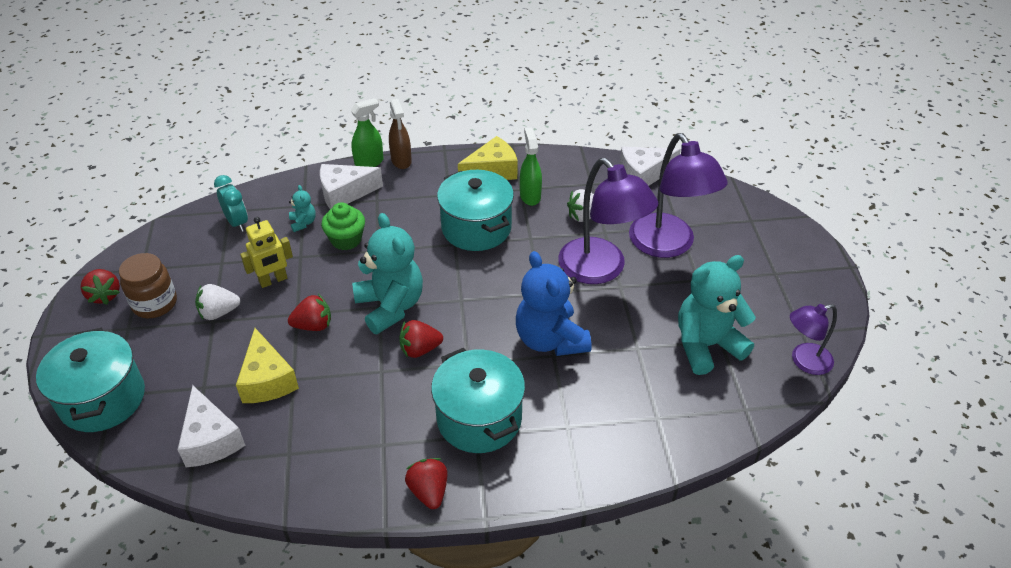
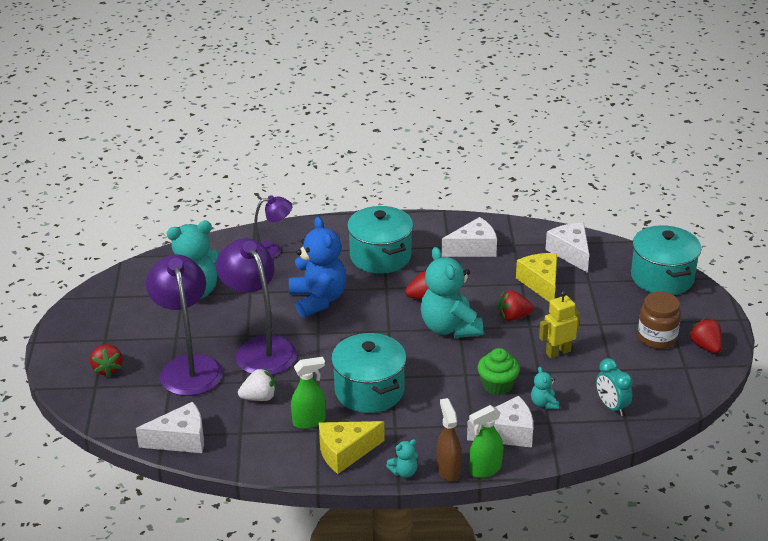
camera: 175 degrees left, 10 degrees down
white strawberry [195,284,240,320] -> none
red strawberry [405,458,448,509] -> red strawberry moved to [90,344,123,377]
green spray bottle [520,127,542,206] -> green spray bottle turned 105 degrees counterclockwise [291,357,326,429]
purple lamp [790,304,837,375] -> purple lamp moved to [254,196,292,259]
none -> turquoise teddy bear [386,439,418,478]
none -> white cheese [442,217,497,257]

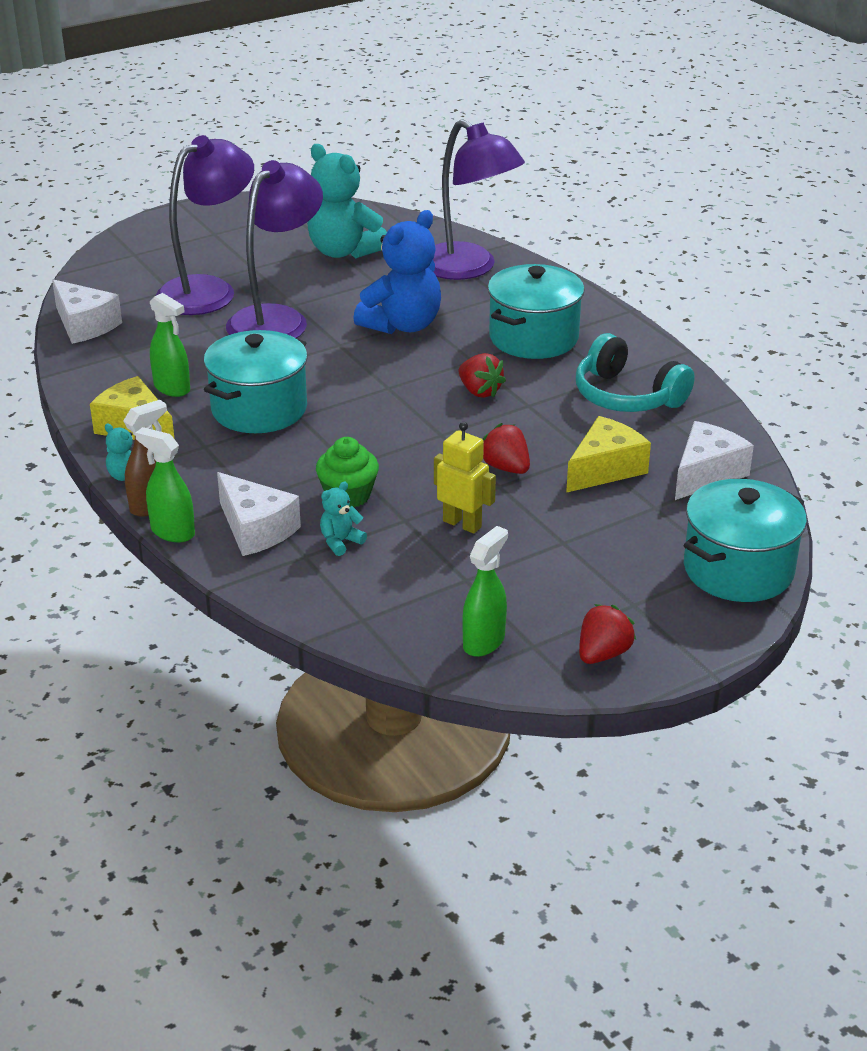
camera: 60 degrees right, 0 degrees up
red strawberry [90,344,123,377] -> none
white strawberry [238,368,276,401] -> none
purple lamp [254,196,292,259] -> purple lamp [433,119,525,280], size x1.79
turquoise teddy bear [421,247,483,338] -> none
white cheese [442,217,497,257] -> turquoise headphones [576,333,695,412]
turquoise clock [596,358,633,416] -> none
brown jar [638,292,681,349] -> none
none -> green spray bottle [462,526,508,657]

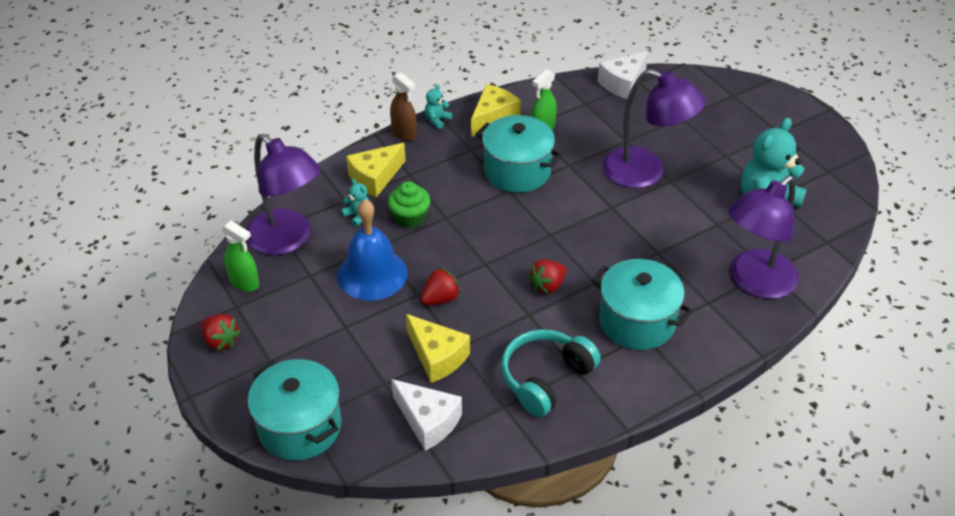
camera: 90 degrees right, 10 degrees up
green spray bottle [135,427,195,542] -> none
purple lamp [155,135,254,315] -> purple lamp moved to [246,134,321,255]
white cheese [217,472,301,556] -> yellow cheese [346,143,406,197]
blue teddy bear [353,210,441,334] -> none
yellow robot [434,422,496,534] -> blue bell [337,199,408,301]

